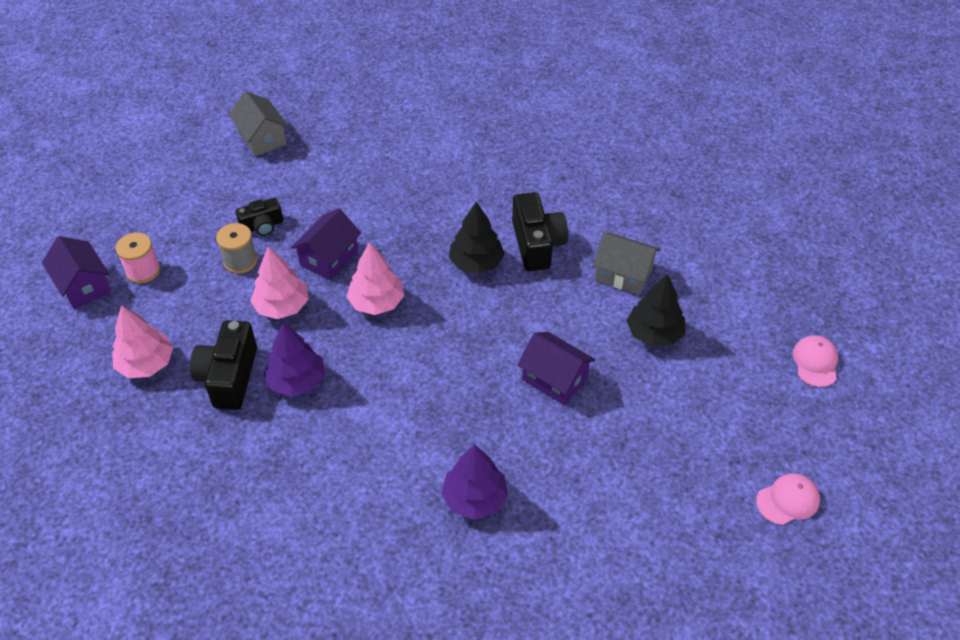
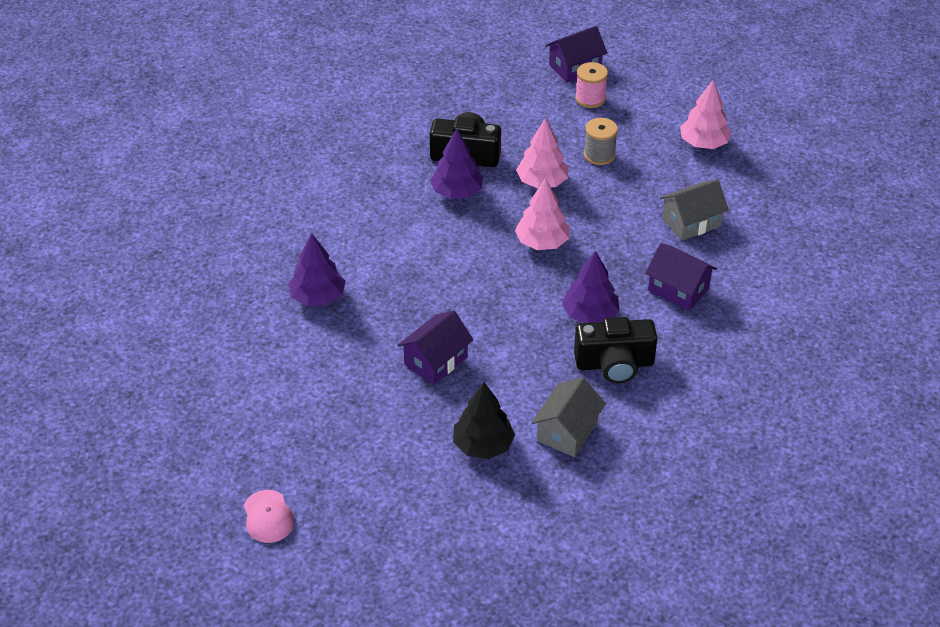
camera: 95 degrees right, 5 degrees down
pink tree [112,305,173,378] -> pink tree moved to [680,80,732,149]
grey house [229,91,288,157] -> grey house moved to [660,179,729,241]
black camera [236,198,283,236] -> none
purple house [291,208,361,280] -> purple house moved to [645,243,717,311]
black tree [449,202,505,274] -> purple tree [562,251,620,323]
pink cap [793,335,838,387] -> none

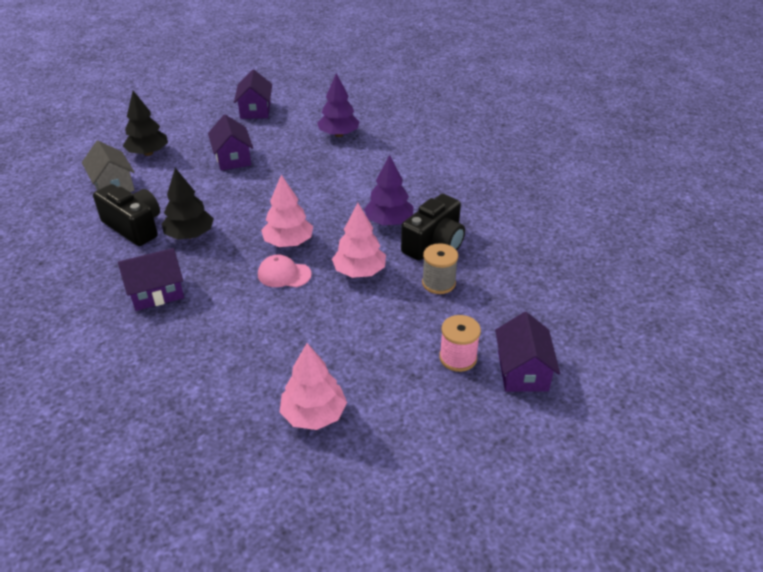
camera: 120 degrees right, 5 degrees down
pink cap [244,490,295,543] -> pink cap moved to [258,255,312,287]
purple tree [562,251,620,323] -> black tree [162,168,214,239]
black camera [574,317,658,383] -> black camera turned 105 degrees clockwise [93,184,160,246]
grey spool [584,118,618,165] -> grey spool moved to [422,243,458,294]
grey house [660,179,729,241] -> none
none -> purple house [234,69,272,119]

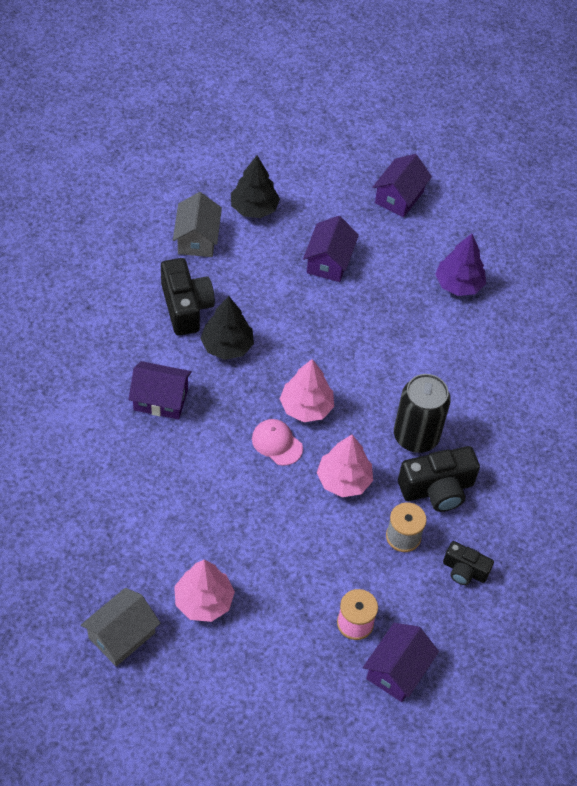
camera: 30 degrees right, 15 degrees up
purple tree [364,155,414,225] -> black can [394,374,451,453]
none -> grey house [81,588,161,666]
none -> black camera [443,541,494,585]

